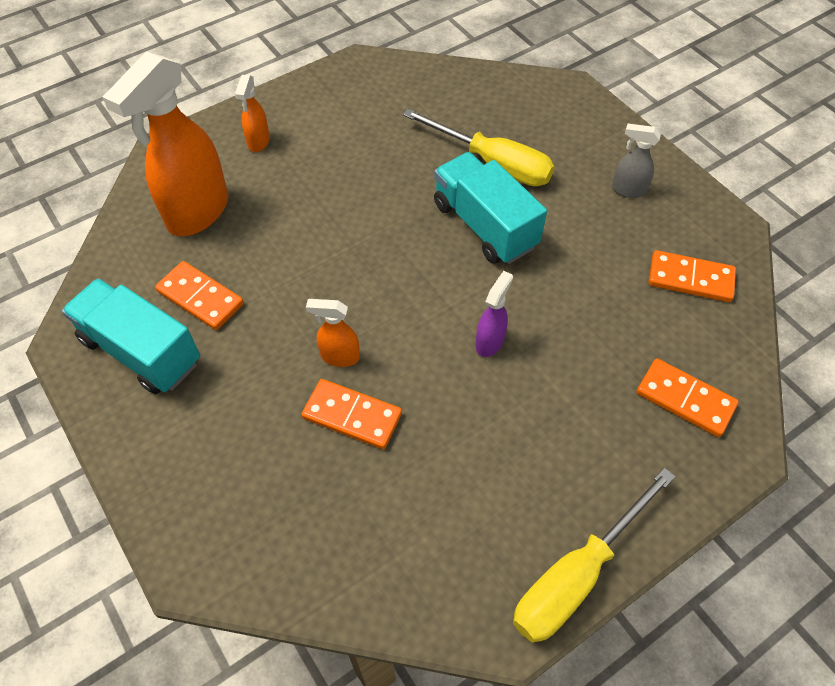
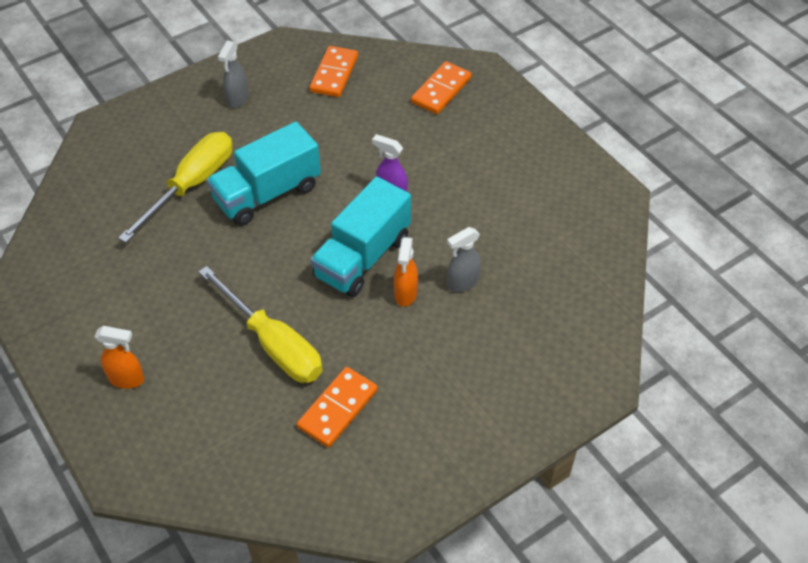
camera: 90 degrees left, 5 degrees down
turquoise truck [62,278,200,394] -> turquoise truck moved to [310,177,411,297]
orange spray bottle [102,52,228,236] -> none
orange domino [301,379,402,449] -> grey spray bottle [447,227,481,292]
yellow screwdriver [513,468,675,643] -> yellow screwdriver moved to [199,266,322,383]

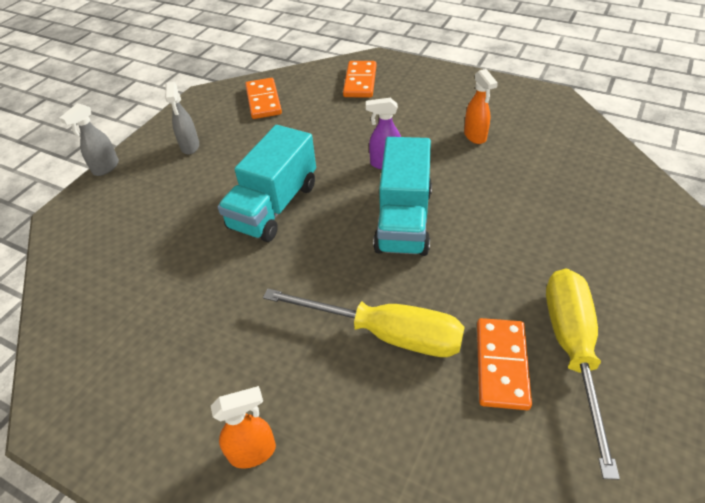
camera: 25 degrees left, 5 degrees down
yellow screwdriver [118,132,233,243] -> yellow screwdriver moved to [546,269,620,480]
orange spray bottle [394,237,418,307] -> orange spray bottle moved to [464,69,498,144]
grey spray bottle [447,227,481,292] -> grey spray bottle moved to [60,103,119,176]

